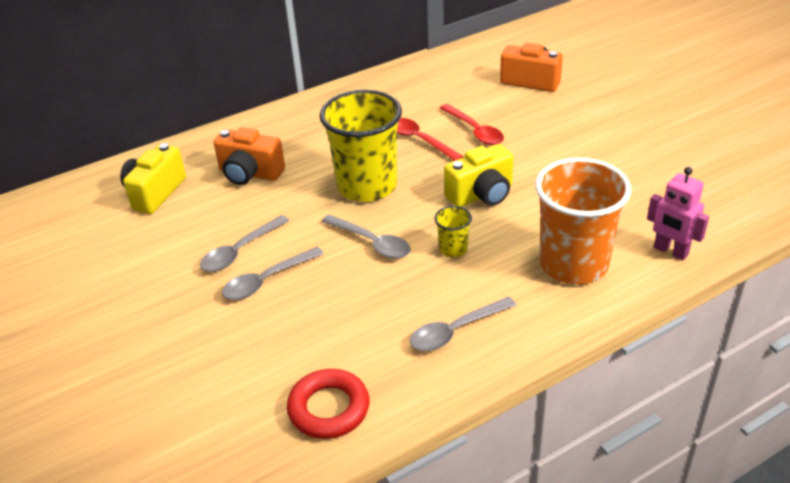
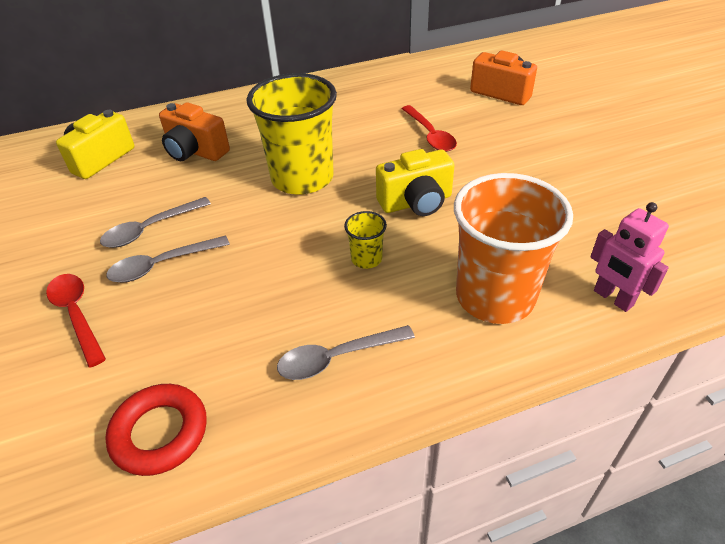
camera: 10 degrees right, 5 degrees up
grey spoon [321,214,410,259] -> none
red spoon [397,118,464,161] -> red spoon moved to [46,274,106,367]

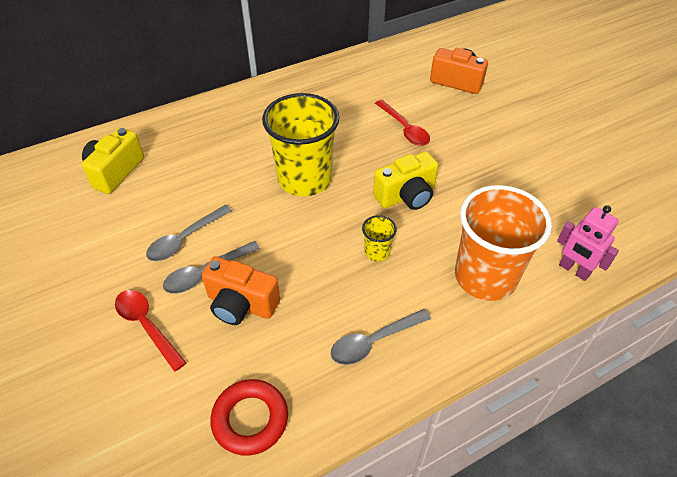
camera: 10 degrees left, 5 degrees up
orange camera [159,102,230,161] -> orange camera moved to [201,256,280,325]

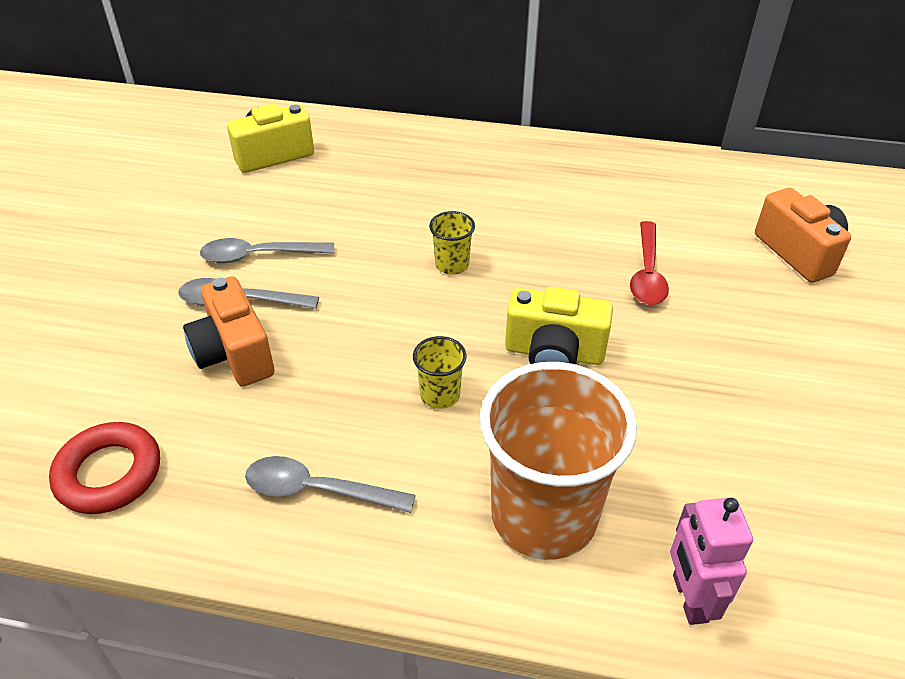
camera: 40 degrees right, 5 degrees down
red spoon [115,290,186,372] -> none
yellow cup [262,93,340,196] -> yellow cup [429,211,475,274], size x0.43

